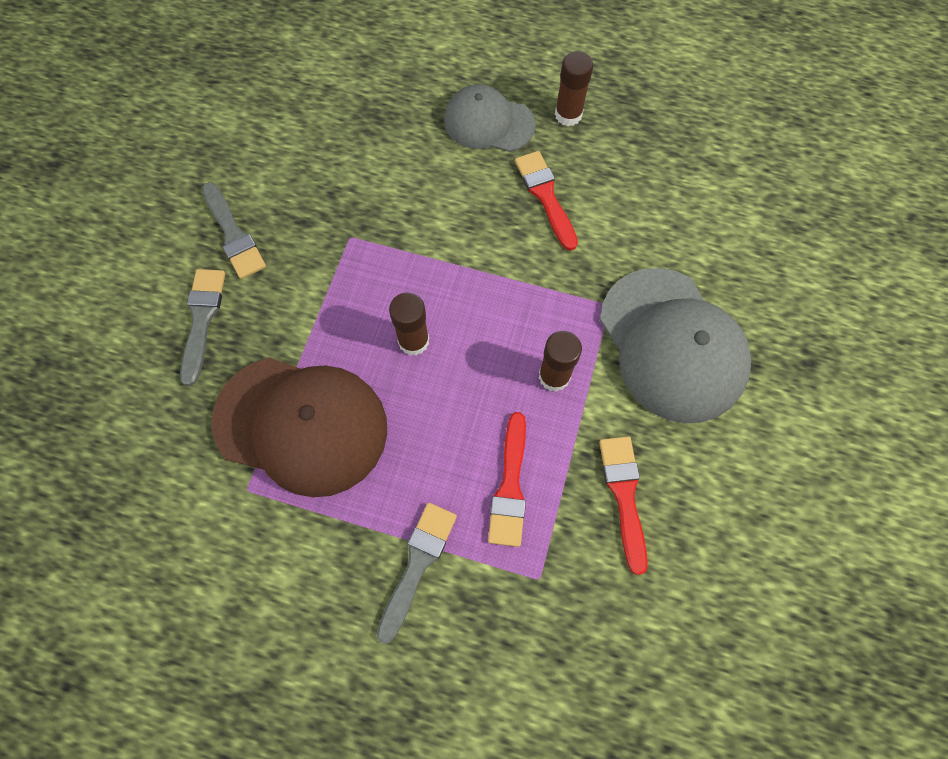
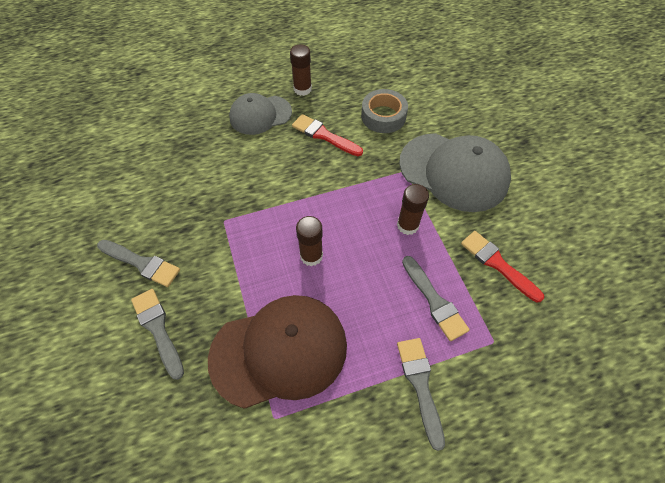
camera: 35 degrees left, 10 degrees down
red brush [488,412,526,547] -> grey brush [402,256,470,341]
none -> grey tape [361,89,408,133]

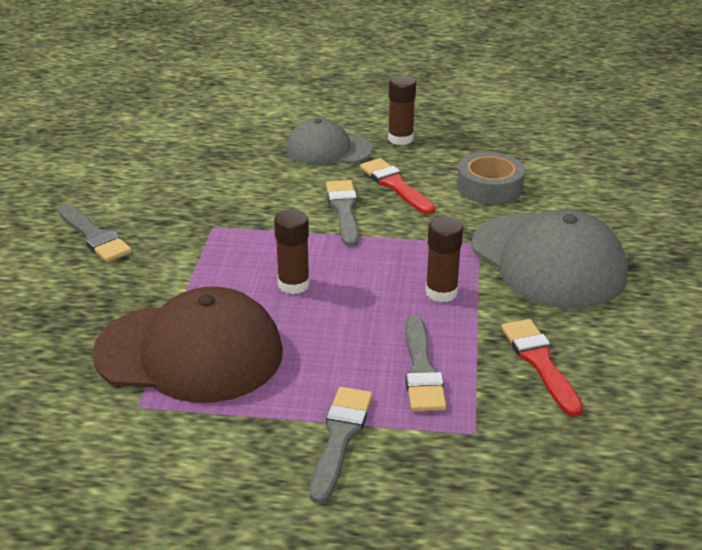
camera: 25 degrees right, 25 degrees down
grey brush [131,289,184,380] -> grey brush moved to [326,180,359,247]

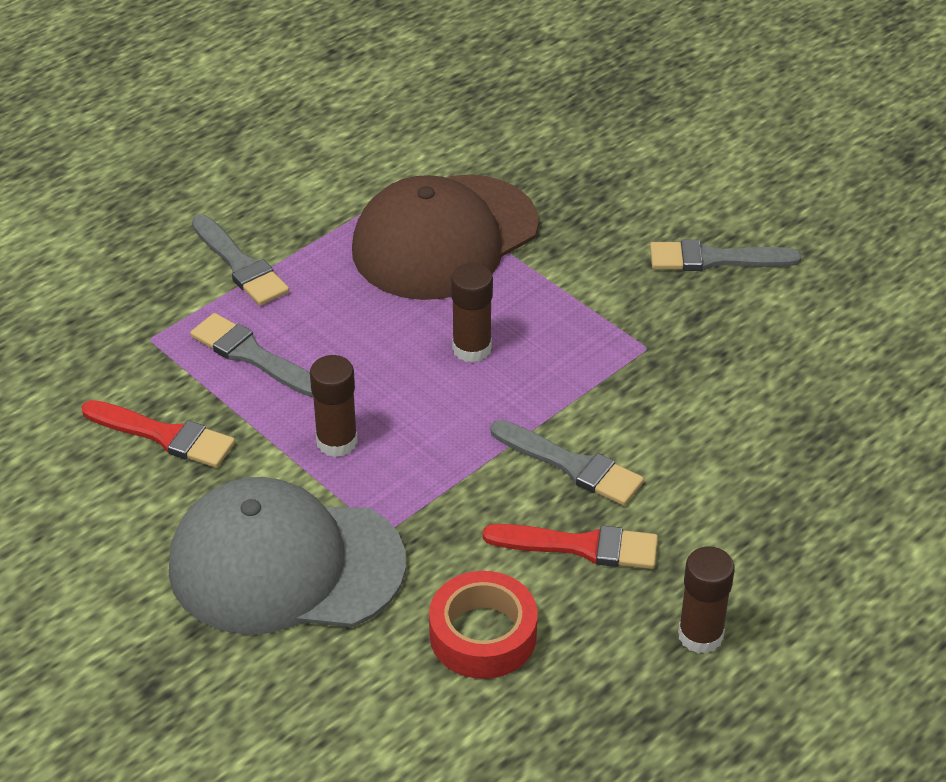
camera: 130 degrees right, 10 degrees up
grey cap [286,118,373,165] -> none
grey tape [457,152,525,204] -> red tape [429,571,538,679]

